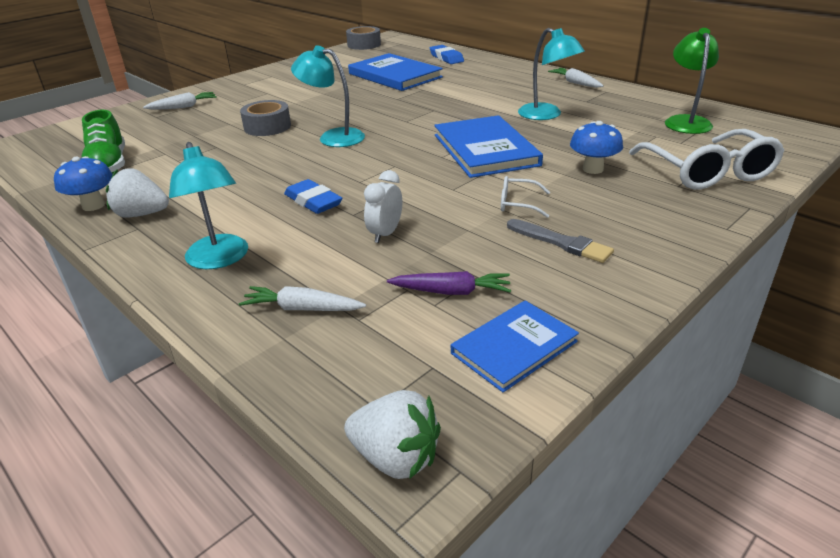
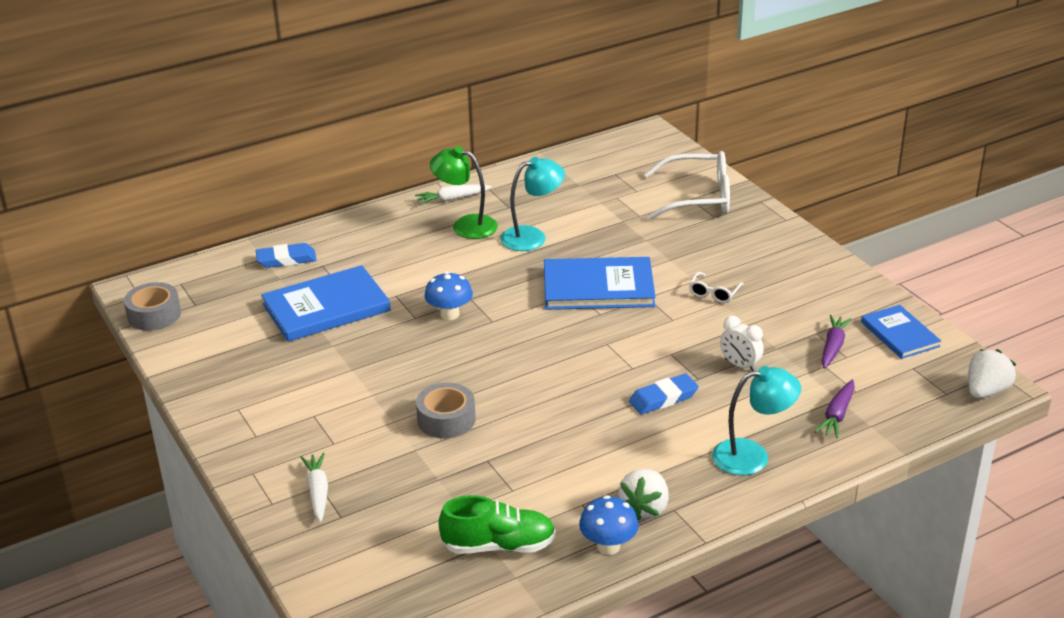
camera: 75 degrees left, 0 degrees up
white carrot [239,286,366,311] -> purple carrot [815,379,855,439]
turquoise lamp [291,45,365,147] -> none
grey brush [507,219,614,263] -> none
blue mushroom [570,121,623,174] -> blue mushroom moved to [425,272,473,320]
green lamp [665,28,719,134] -> green lamp moved to [430,146,498,239]

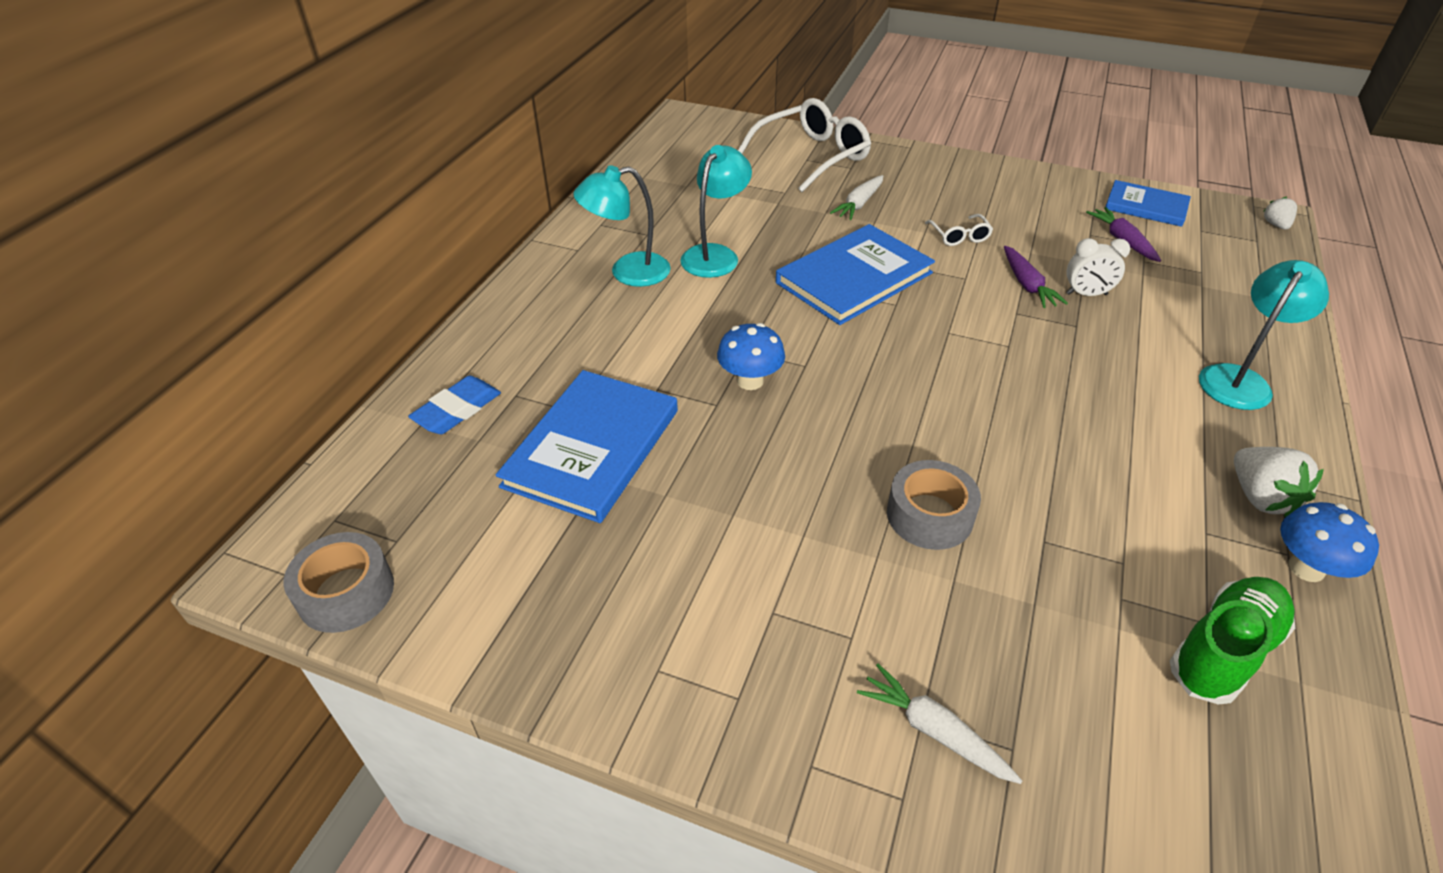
camera: 40 degrees left, 10 degrees up
white carrot [415,185,492,205] -> white carrot moved to [830,175,883,220]
green lamp [430,146,498,239] -> turquoise lamp [573,165,671,287]
blue eraser [629,374,699,415] -> none
purple carrot [815,379,855,439] -> purple carrot moved to [1004,246,1068,308]
white strawberry [968,349,1016,399] -> white strawberry [1263,197,1297,230], size x0.59

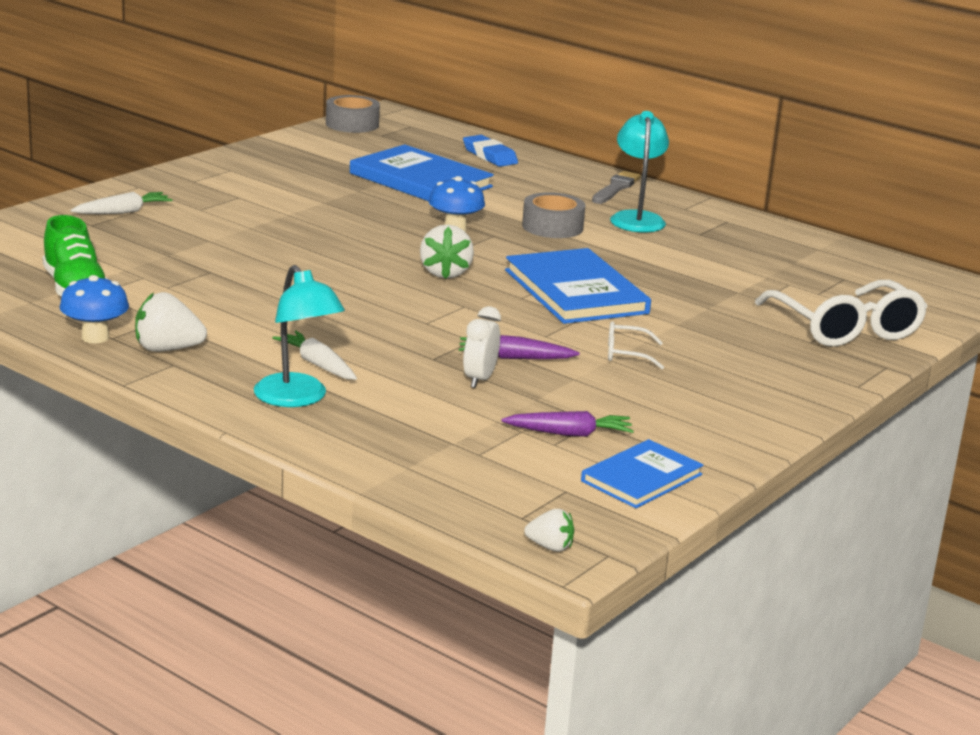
camera: 105 degrees right, 20 degrees down
turquoise lamp [680,145,752,278] -> none
white carrot [830,175,883,220] -> white carrot moved to [272,331,357,380]
grey tape [887,460,981,550] -> grey tape moved to [522,192,585,238]
none -> white strawberry [420,224,474,279]
none -> grey brush [592,171,641,204]

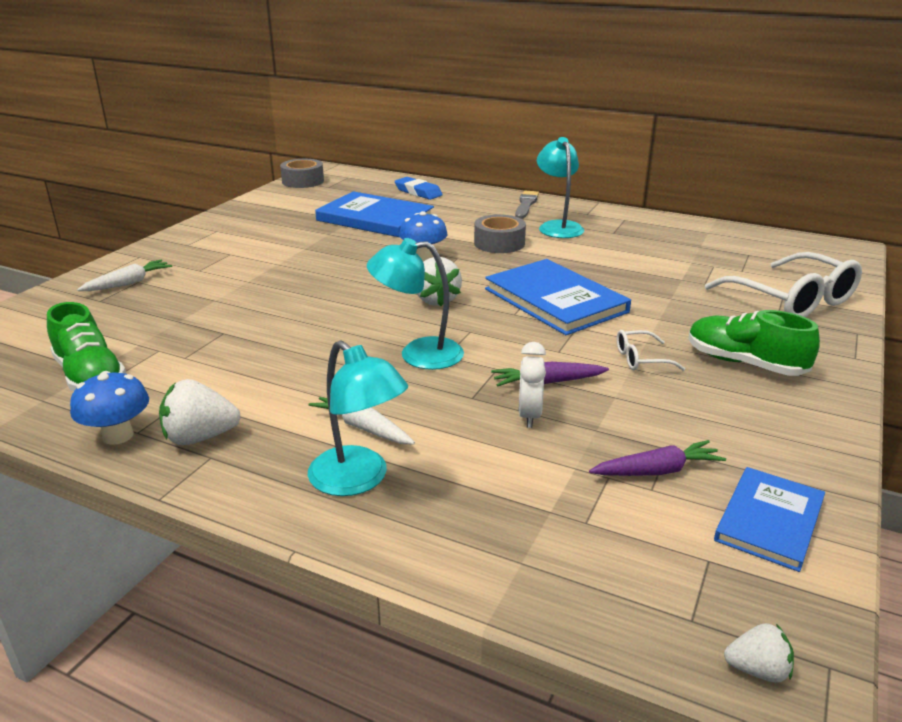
camera: 10 degrees left, 5 degrees up
none -> turquoise lamp [367,238,464,370]
none -> green shoe [688,310,820,376]

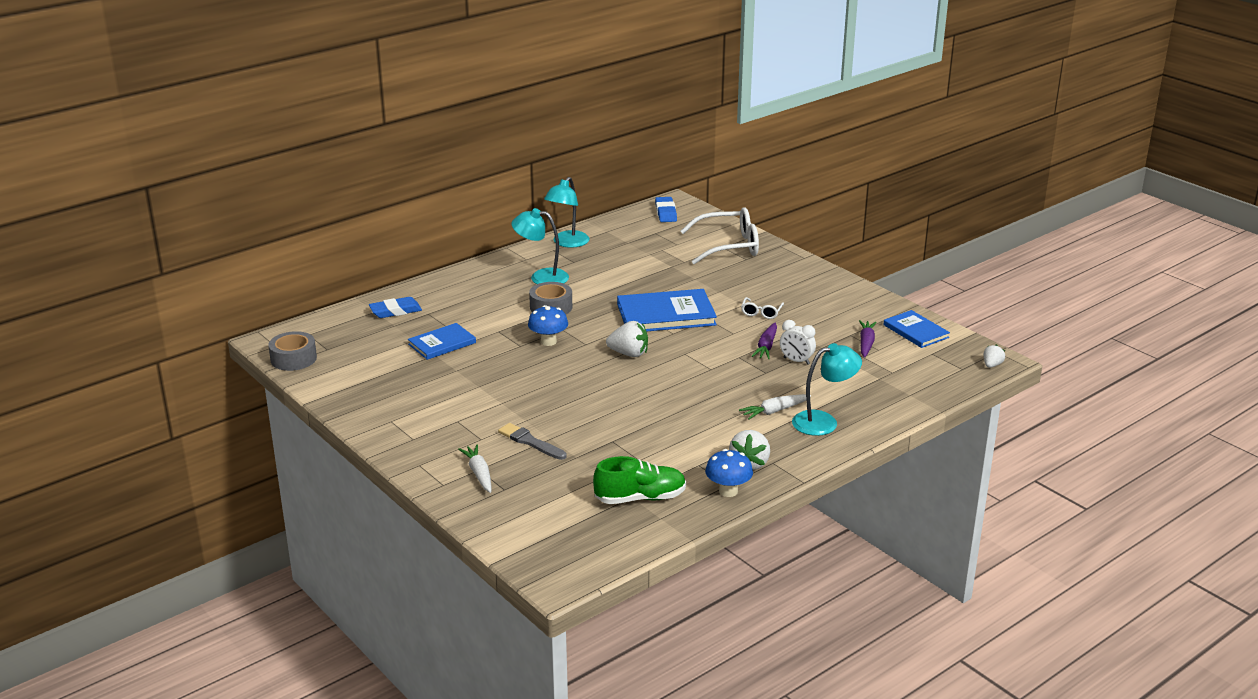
camera: 65 degrees left, 0 degrees up
blue book [315,191,434,237] -> blue book [408,323,476,360], size x0.61
turquoise lamp [367,238,464,370] -> turquoise lamp moved to [544,177,590,248]
grey brush [515,191,539,219] -> grey brush moved to [498,423,567,460]
green shoe [688,310,820,376] -> none
none -> blue eraser [655,197,677,222]

